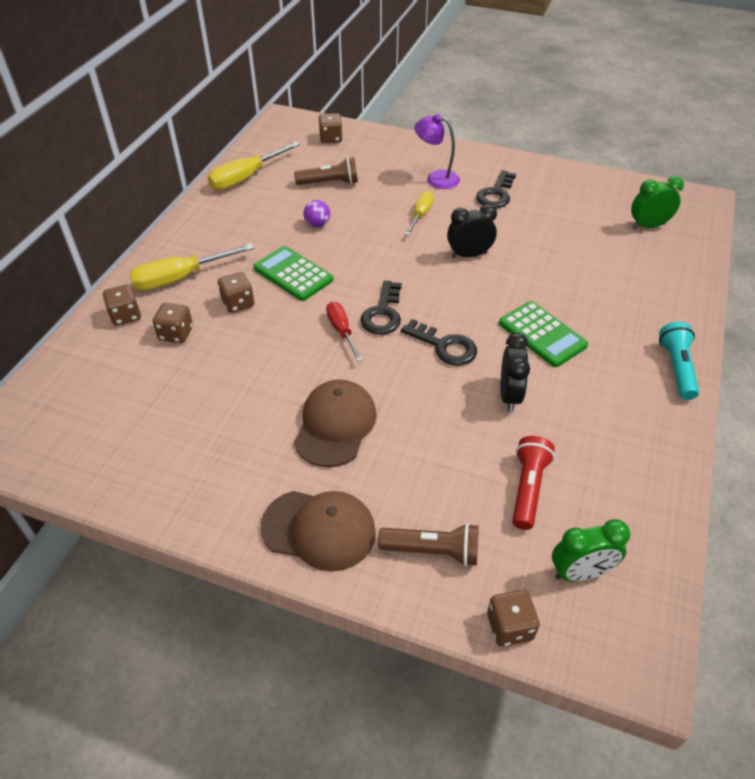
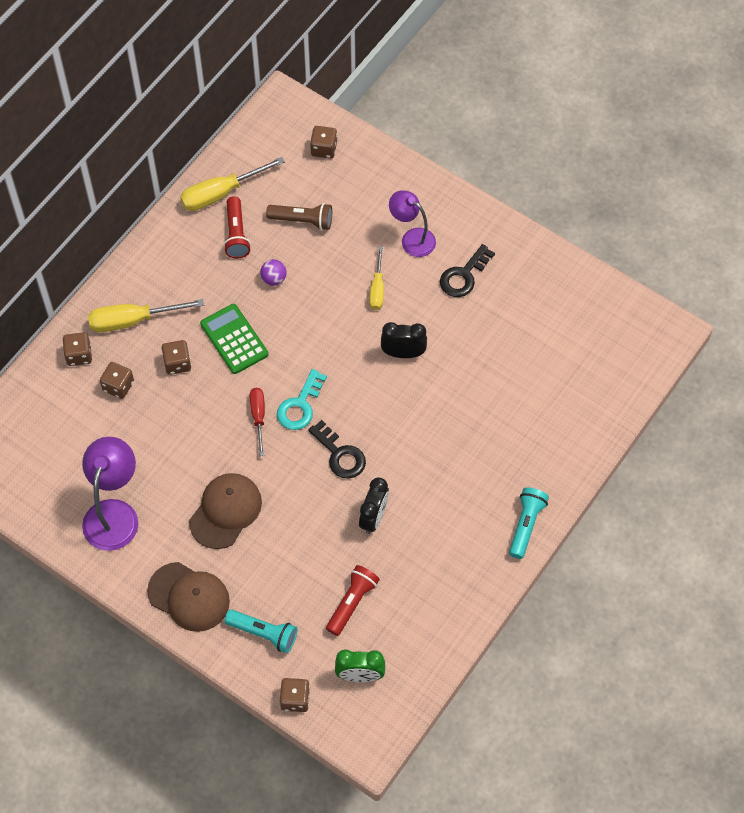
camera: 15 degrees right, 15 degrees up
black key [360,280,402,335] -> turquoise key [277,369,327,430]
brown flashlight [378,523,478,566] -> turquoise flashlight [224,609,297,653]
yellow screwdriver [405,191,434,235] -> yellow screwdriver turned 150 degrees clockwise [369,246,384,310]
green calculator [499,301,588,367] -> none
green clock [631,176,684,229] -> none
none -> purple lamp [82,437,138,551]
none -> red flashlight [223,196,251,259]

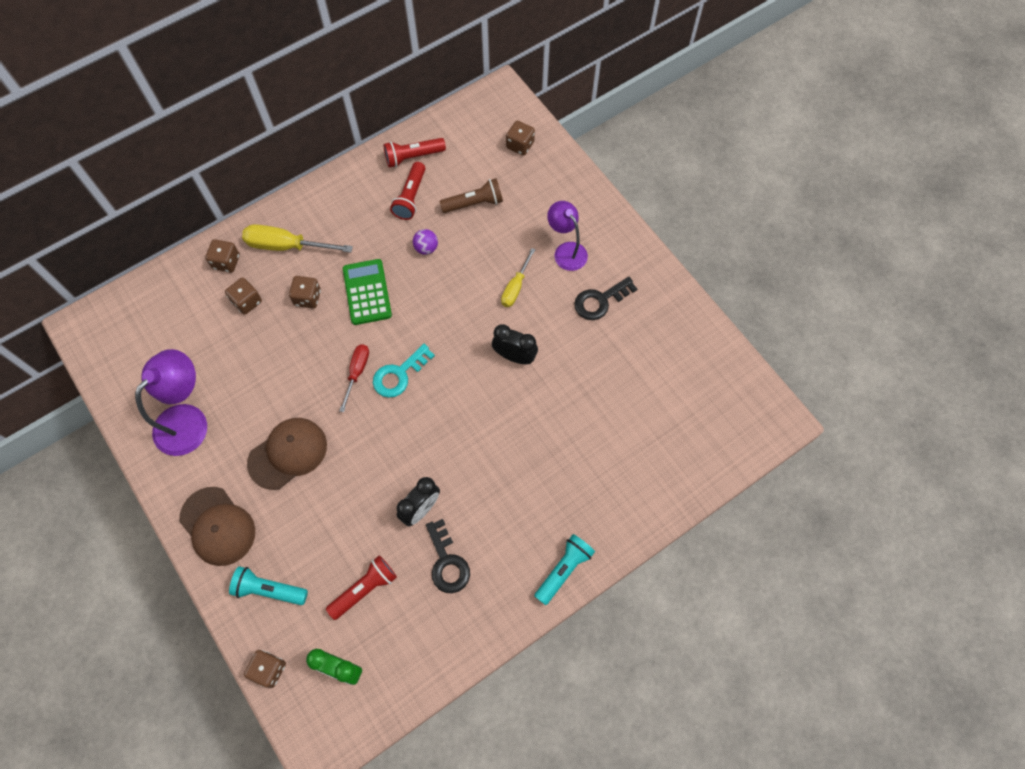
camera: 20 degrees right, 5 degrees up
yellow screwdriver [180,157,285,211] -> red flashlight [384,138,446,168]
turquoise flashlight [224,609,297,653] -> turquoise flashlight turned 150 degrees clockwise [229,566,308,605]
brown flashlight [266,203,332,230] -> brown flashlight turned 45 degrees counterclockwise [439,178,503,213]
black key [308,420,366,479] -> black key moved to [426,519,470,593]

